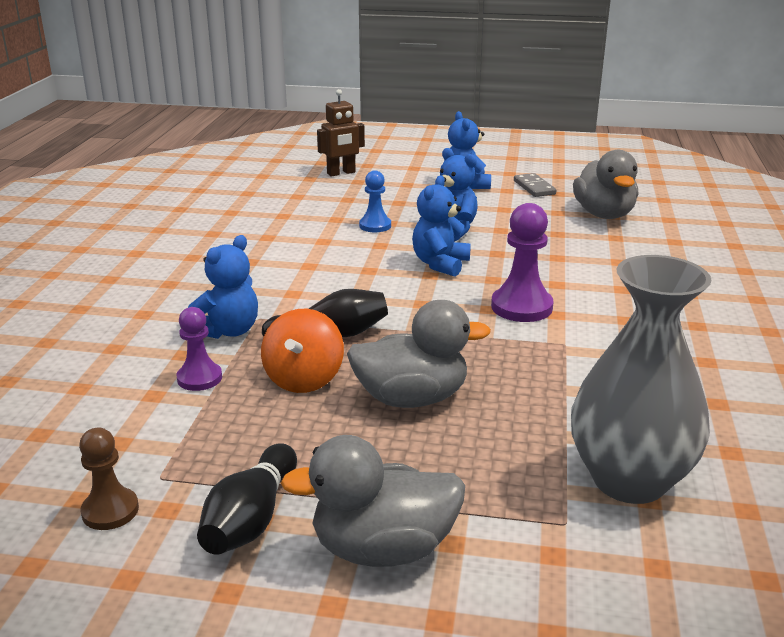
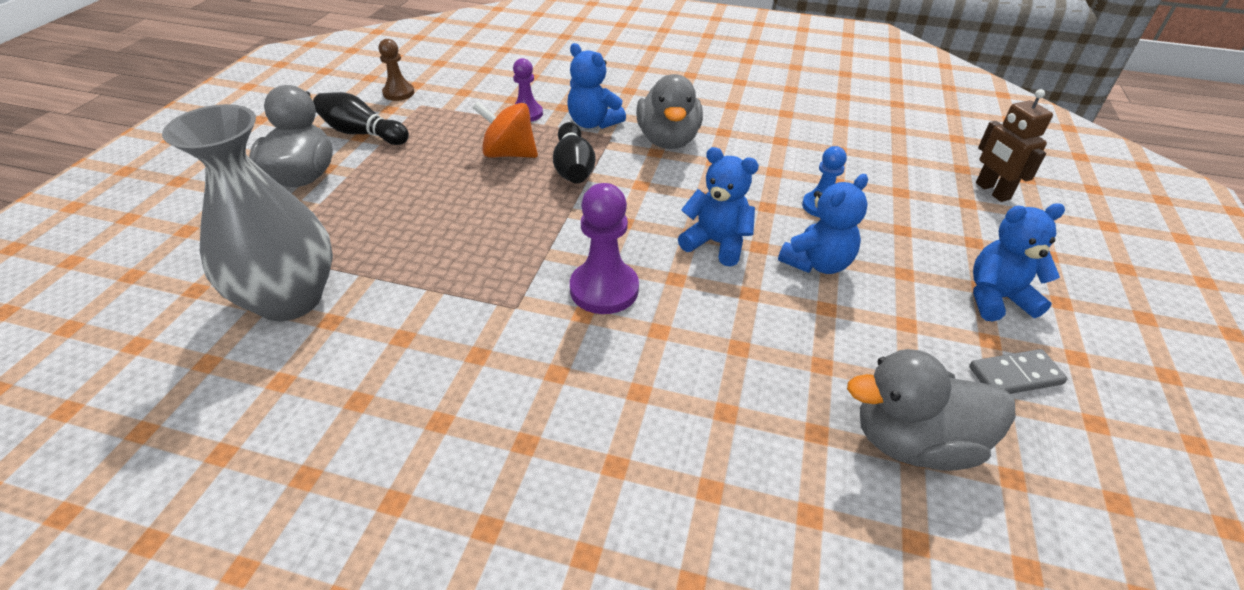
camera: 95 degrees right, 15 degrees up
grey duck [347,300,491,408] -> grey duck moved to [636,74,703,149]

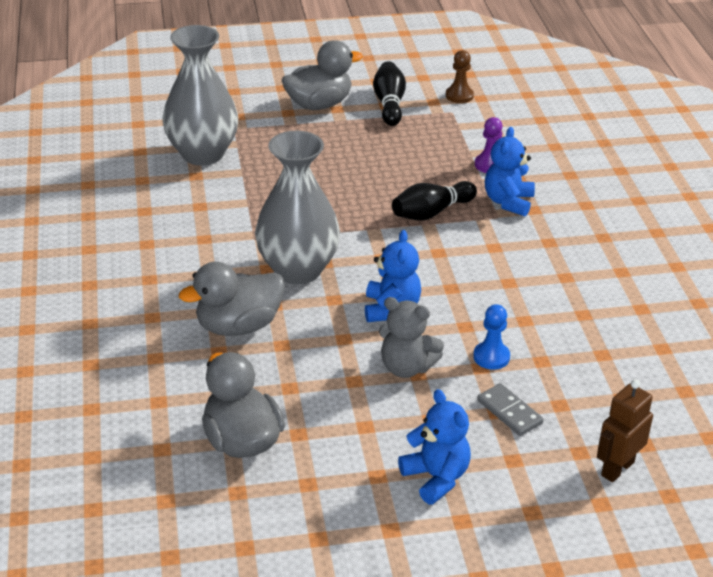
camera: 65 degrees right, 5 degrees down
orange spinning top [473,101,538,158] -> none
purple pawn [570,183,639,314] -> grey vase [255,131,340,284]
grey duck [636,74,703,149] -> grey duck moved to [179,262,285,336]
blue teddy bear [778,174,868,274] -> grey teddy bear [379,297,444,378]
grey domino [969,349,1068,394] -> grey domino moved to [477,383,543,436]

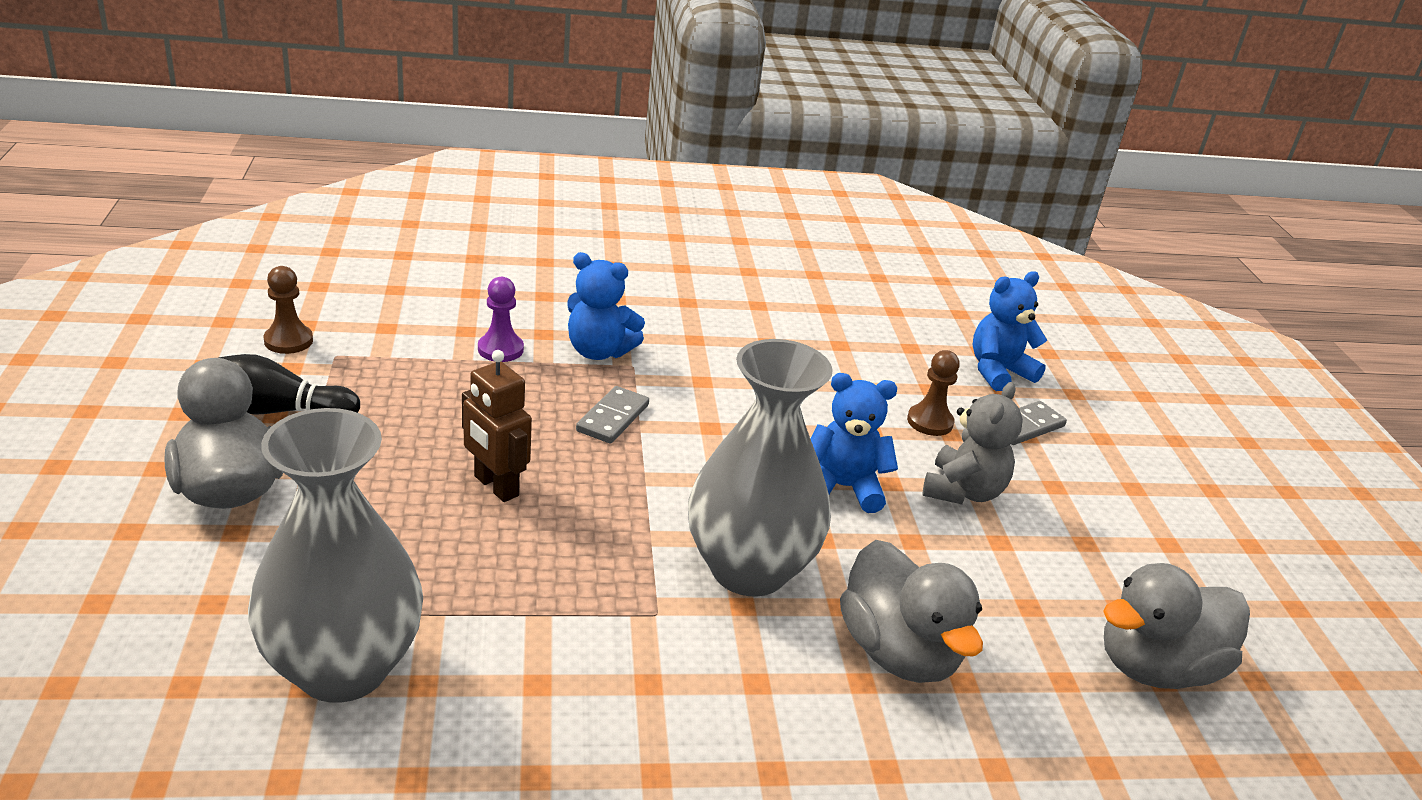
camera: 90 degrees left, 5 degrees down
black bowling pin [392,181,477,221] -> grey domino [576,386,649,444]
blue teddy bear [398,389,471,505] -> blue teddy bear moved to [973,271,1047,391]
blue pawn [473,304,510,370] -> brown pawn [907,350,960,436]
brown robot [597,380,653,482] -> brown robot moved to [462,350,532,502]

